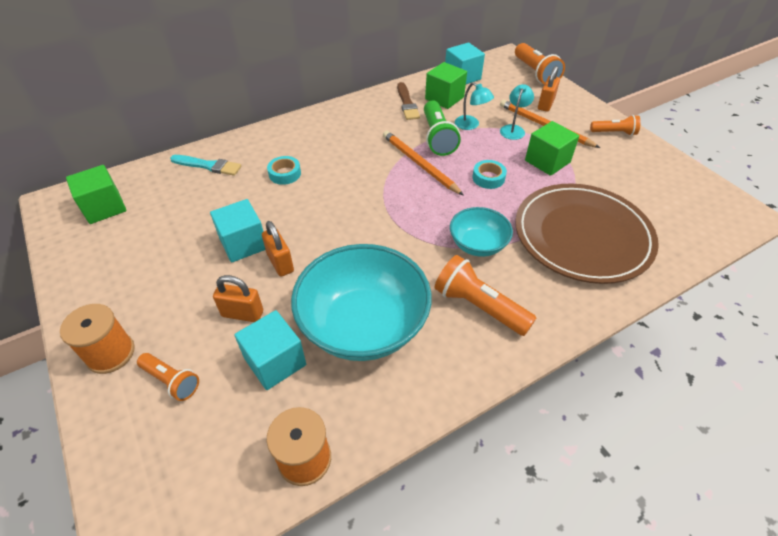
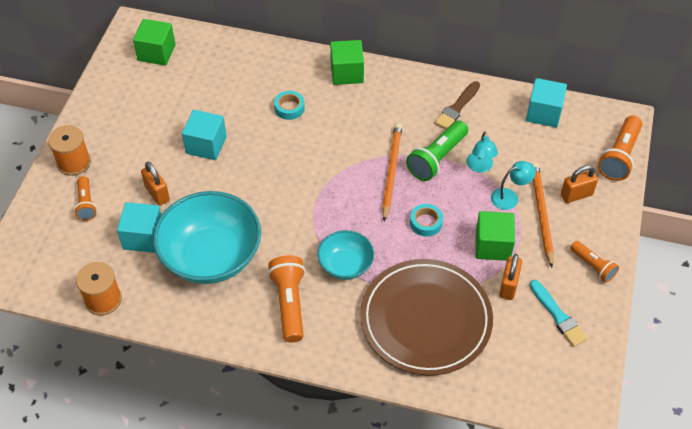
camera: 45 degrees right, 5 degrees up
turquoise brush [170,155,241,176] -> turquoise brush moved to [529,280,588,347]
orange padlock [262,221,294,277] -> orange padlock moved to [499,254,522,300]
green cube [425,62,467,109] -> green cube moved to [330,40,364,85]

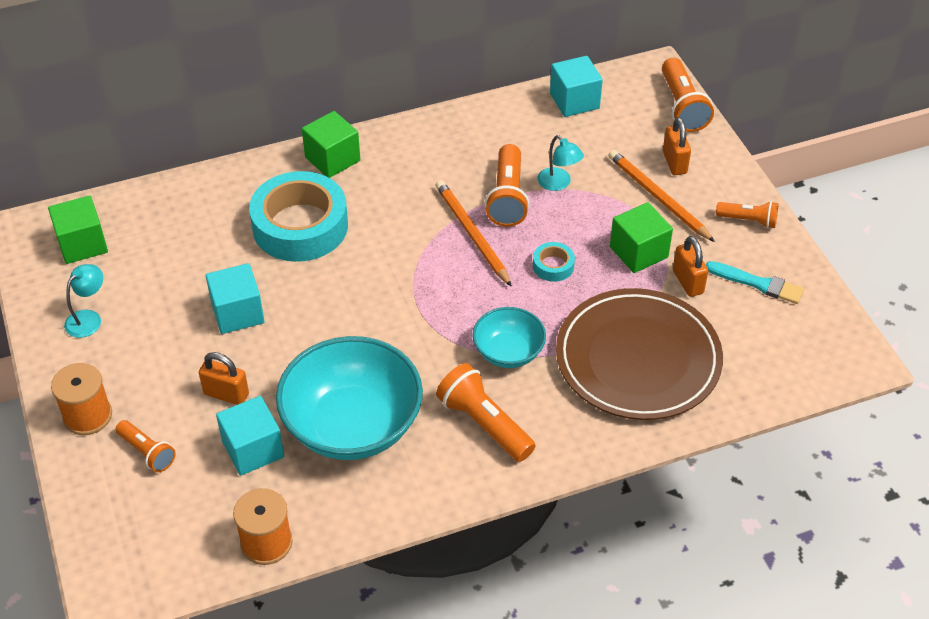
camera: 35 degrees left, 5 degrees down
turquoise tape [274,91,305,120] -> turquoise tape [249,171,348,262], size x2.36
green flashlight [406,121,468,181] -> orange flashlight [485,144,529,227]
brown brush [435,81,480,129] -> none
turquoise lamp [491,161,536,210] -> turquoise lamp moved to [64,264,103,338]
orange padlock [561,165,598,203] -> orange padlock turned 45 degrees counterclockwise [663,117,691,175]

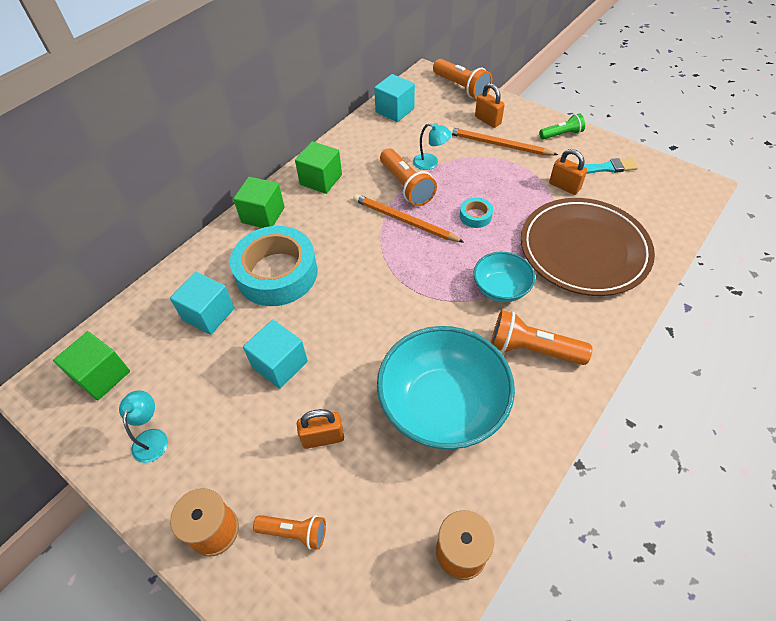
camera: 30 degrees left, 5 degrees up
turquoise cube [216,396,284,476] -> turquoise cube moved to [170,272,235,335]
green cube [610,202,673,273] -> green cube moved to [295,141,342,194]
orange flashlight [716,201,778,228] -> green flashlight [539,114,585,140]

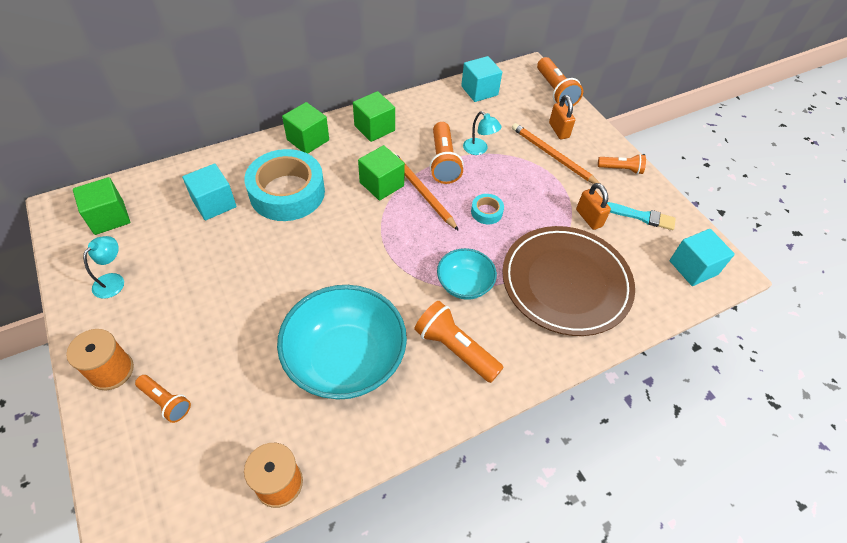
camera: 20 degrees right, 0 degrees up
turquoise cube [243,320,308,389] -> turquoise cube moved to [669,229,735,286]
orange padlock [297,409,344,449] -> none
green flashlight [539,114,585,140] -> orange flashlight [598,154,646,174]
none -> green cube [358,145,405,200]

